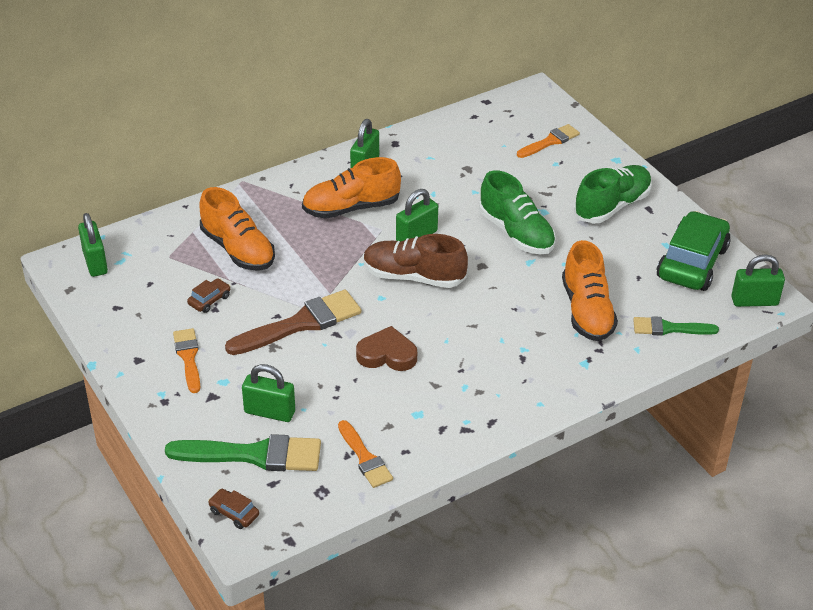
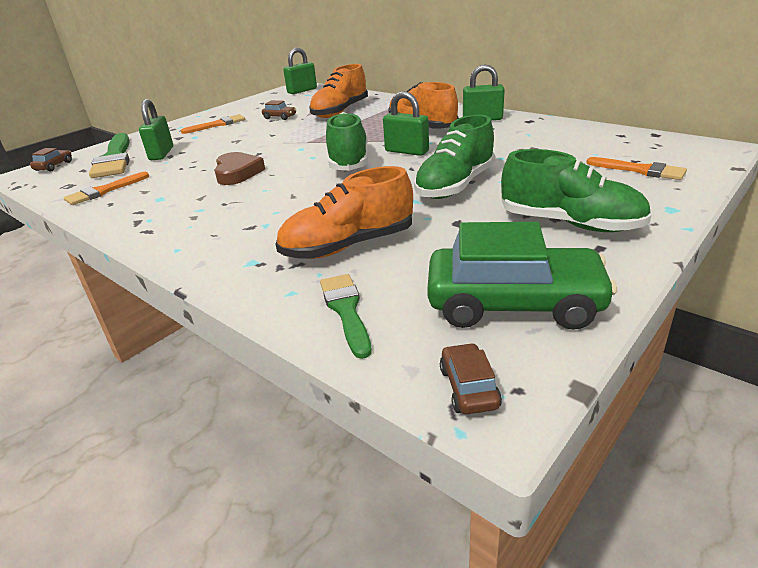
camera: 75 degrees right, 10 degrees down
brown brush [225,290,361,355] -> none
brown shoe [363,234,468,288] -> green shoe [326,112,368,171]
green padlock [731,254,785,307] -> brown car [440,343,502,414]

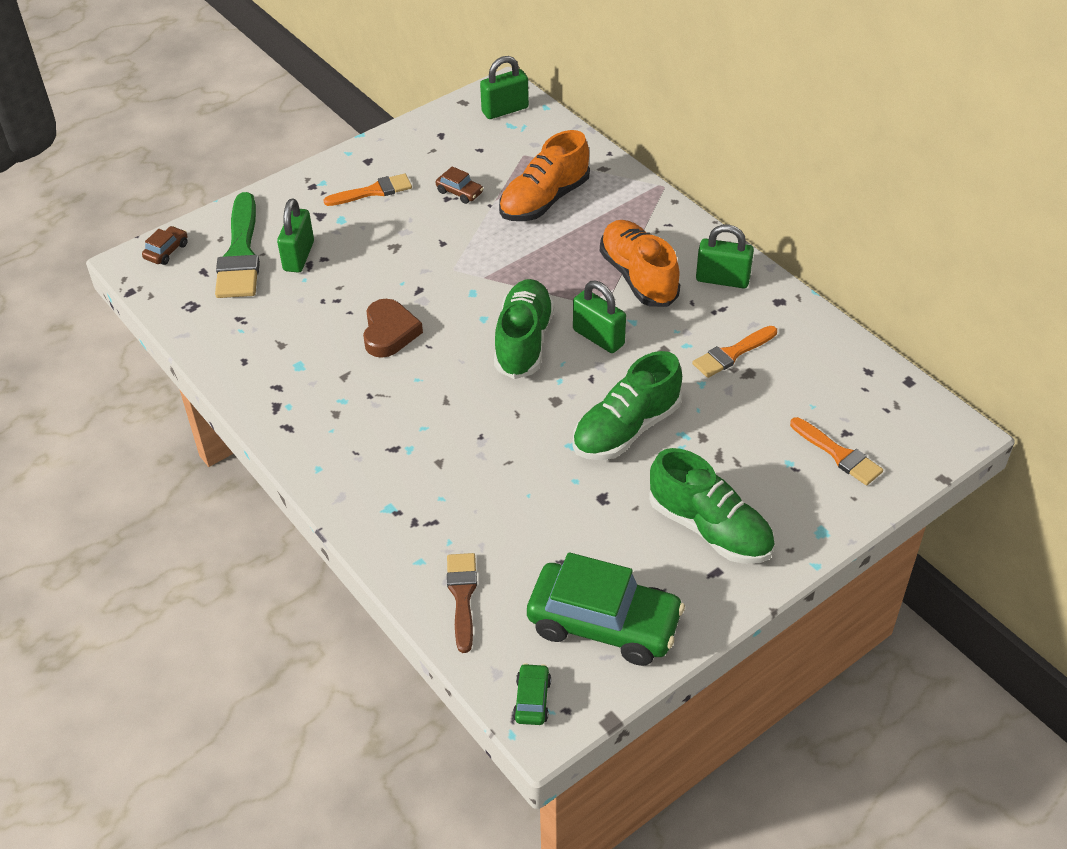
camera: 10 degrees right, 15 degrees up
orange brush [63,172,149,205] -> orange brush moved to [692,326,777,378]
orange shoe [276,166,413,259] -> none
green brush [320,274,371,359] -> brown brush [447,553,477,653]
brown car [440,343,502,414] -> green car [513,663,551,725]

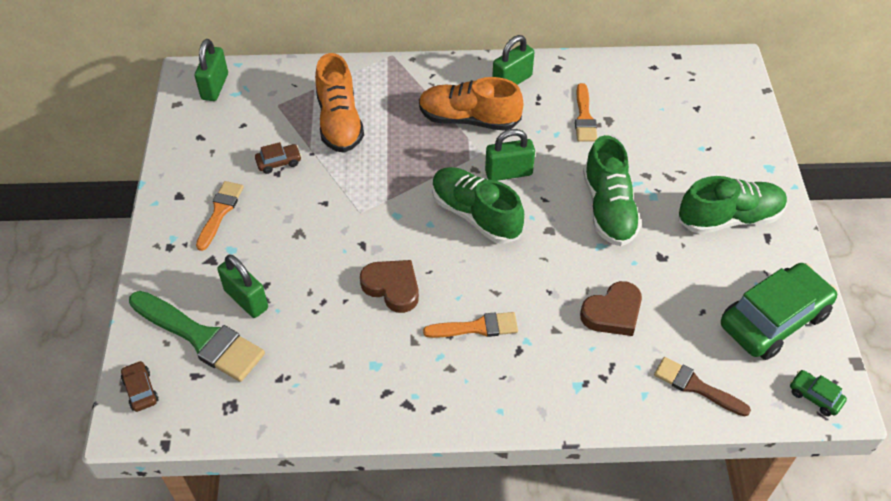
camera: 55 degrees left, 5 degrees up
orange brush [790,417,883,485] -> orange brush moved to [423,312,518,338]
none -> brown heart [580,281,642,336]

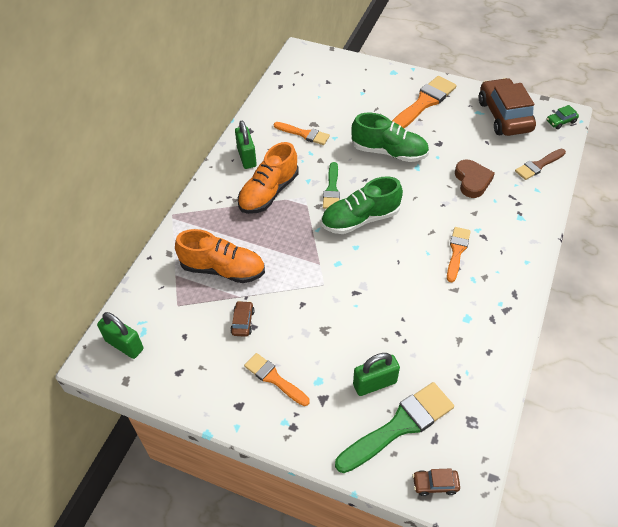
camera: 65 degrees left, 0 degrees up
brown heart [360,260,419,313] -> none
green padlock [485,129,535,181] -> green brush [323,162,340,209]
green shoe [679,176,787,234] -> orange brush [392,76,456,128]
green car [721,263,838,360] -> brown car [479,78,536,136]

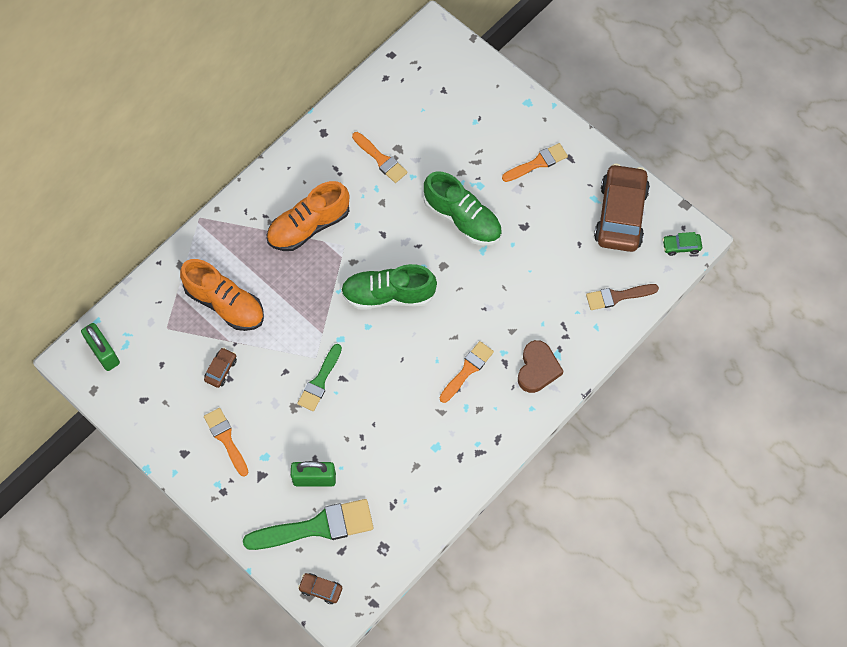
camera: 20 degrees right, 15 degrees up
green padlock [235,121,257,169] -> none
green brush [323,162,340,209] -> green brush moved to [297,344,342,411]
orange brush [392,76,456,128] -> orange brush [502,143,568,182], size x0.60
brown heart [455,160,495,198] -> brown heart moved to [518,340,564,393]

